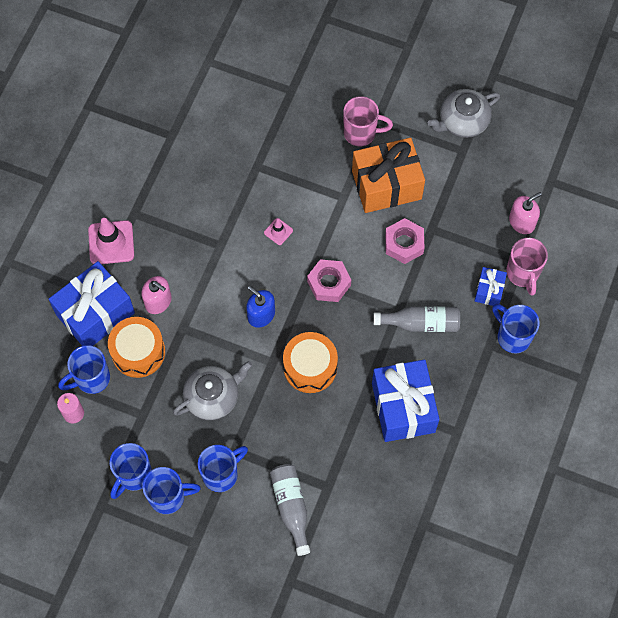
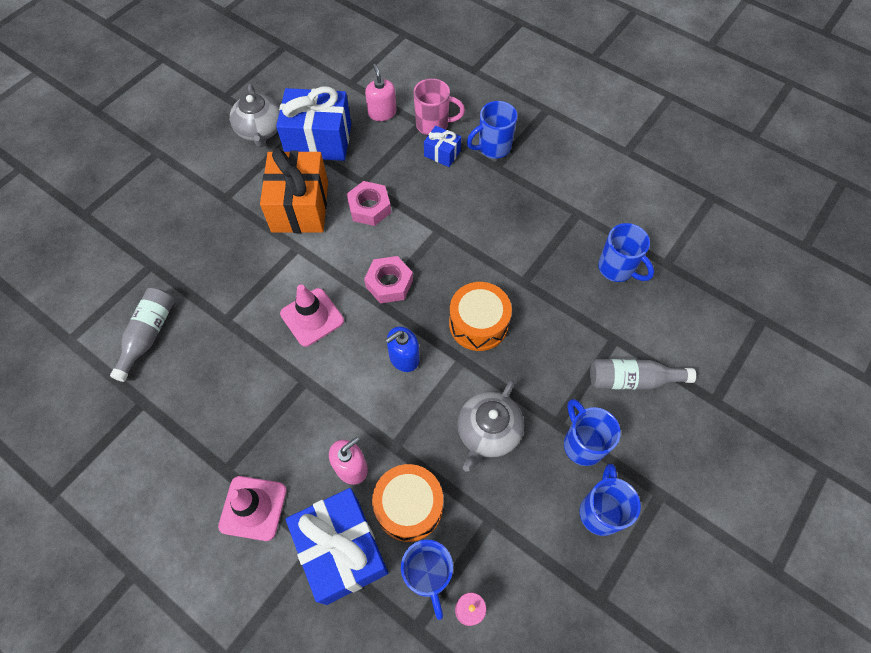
camera: 75 degrees left, 5 degrees down
blue mug [110,443,152,499] -> blue mug moved to [598,223,654,282]
grey teapot [173,361,252,420] -> grey teapot turned 135 degrees counterclockwise [457,380,524,472]
pink traffic cone [264,218,293,245] -> pink traffic cone [280,284,344,347], size x1.95
pink mug [343,96,393,146] -> none
blue gift [372,360,439,442] -> blue gift moved to [276,86,351,161]
grey bottle [373,306,460,332] -> grey bottle moved to [110,287,175,382]

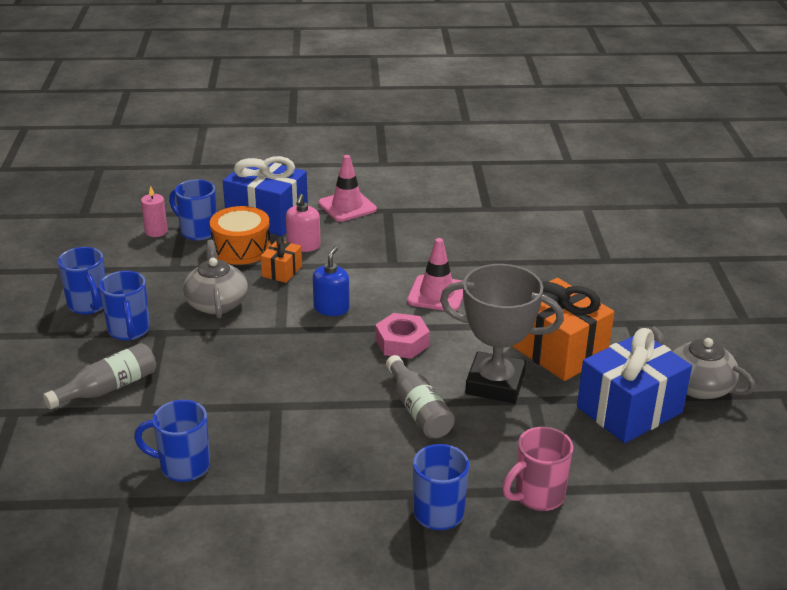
camera: 140 degrees right, 30 degrees down
grey bottle [110,287,175,382] -> grey bottle moved to [386,355,455,439]
pink nut [347,181,391,226] -> grey trophy [440,264,564,403]
pink soap dispenser [365,64,397,121] -> none
blue gift [424,126,461,167] -> none
orange drum [449,282,512,351] -> none
blue mug [564,399,621,466] -> blue mug turned 45 degrees clockwise [99,271,150,341]
none -> orange gift [261,237,302,283]

